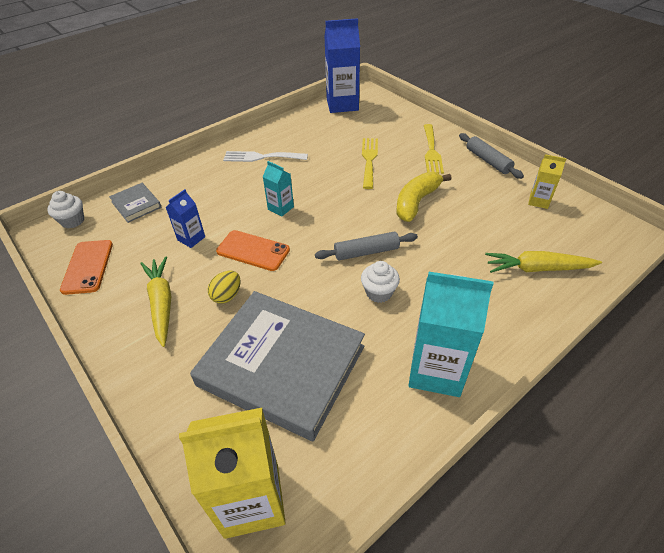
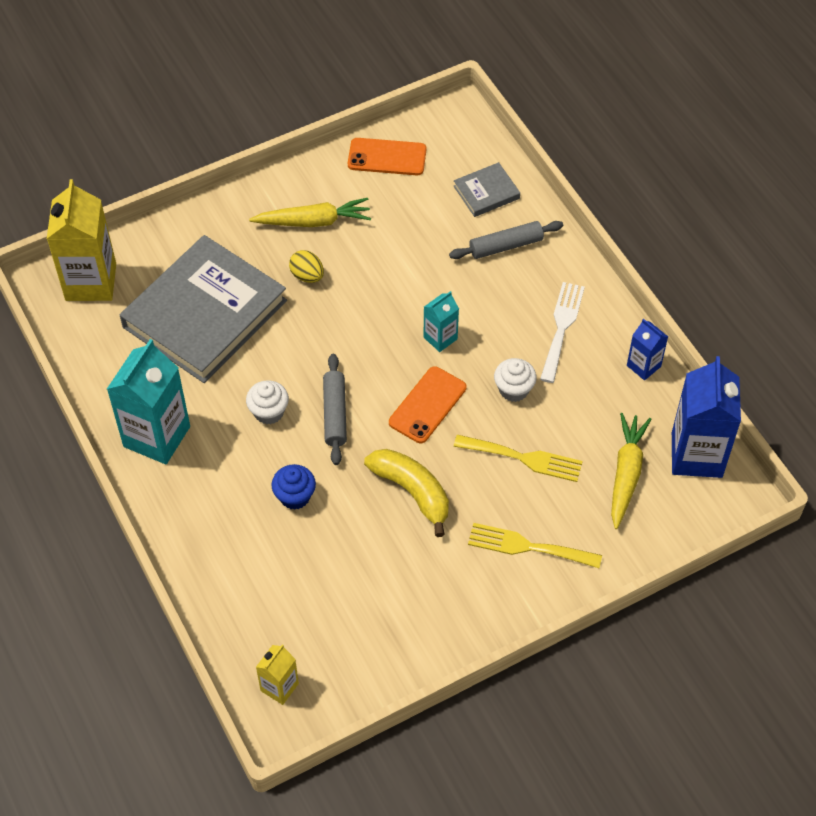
camera: 100 degrees right, 10 degrees up
white cupcake [47,191,84,228] -> white cupcake moved to [494,358,537,402]
blue carton [166,189,205,248] -> blue carton moved to [627,319,668,380]
orange phone [216,230,290,271] -> orange phone moved to [389,366,466,443]
grey rolling pin [459,133,524,179] -> grey rolling pin moved to [449,221,563,259]
yellow carrot [485,251,602,273] -> yellow carrot moved to [611,413,651,529]
yellow carton [528,154,567,209] -> yellow carton moved to [256,644,299,705]
none -> blue cupcake [272,464,316,510]

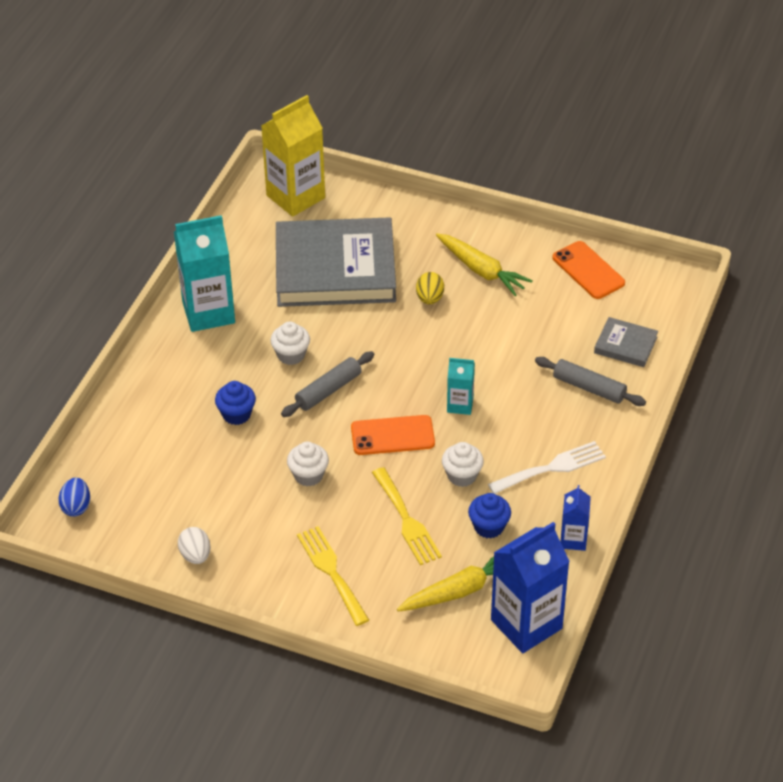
camera: 50 degrees right, 10 degrees down
yellow carton [256,644,299,705] -> blue egg [58,478,90,517]
yellow banana [364,449,449,537] -> white cupcake [287,442,329,487]
none -> white egg [178,527,211,564]
none -> blue cupcake [468,493,511,539]

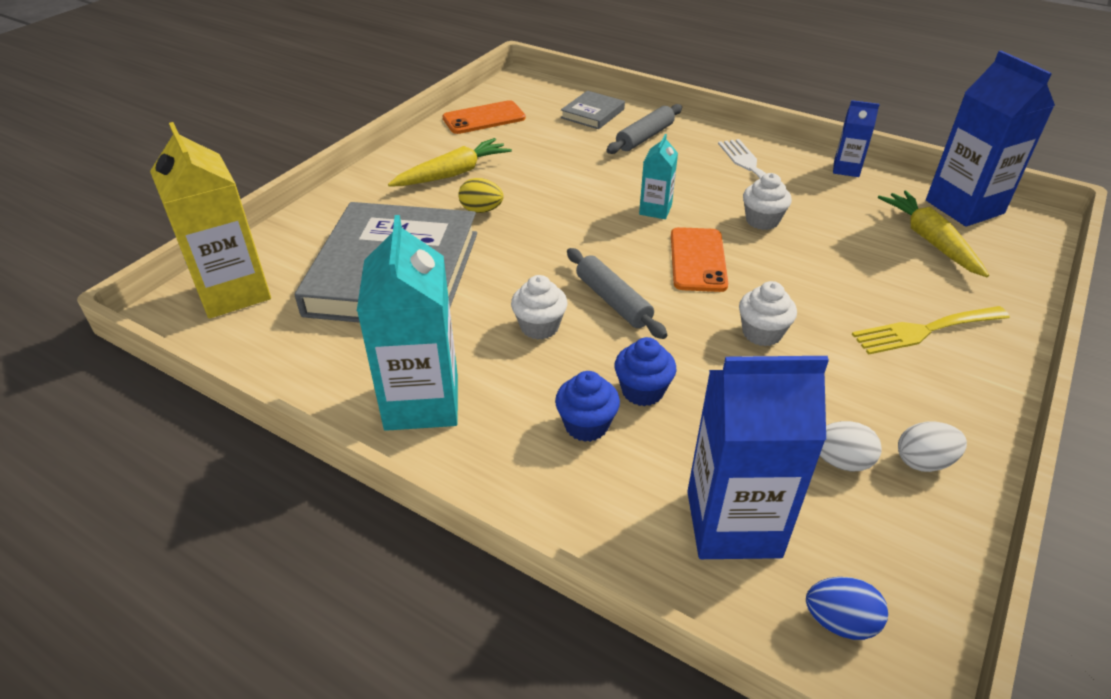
camera: 80 degrees left, 5 degrees down
yellow fork [372,467,442,565] -> none
blue cupcake [468,493,511,539] -> blue cupcake moved to [555,371,620,442]
none -> blue carton [687,356,829,559]
none -> white egg [820,421,882,472]

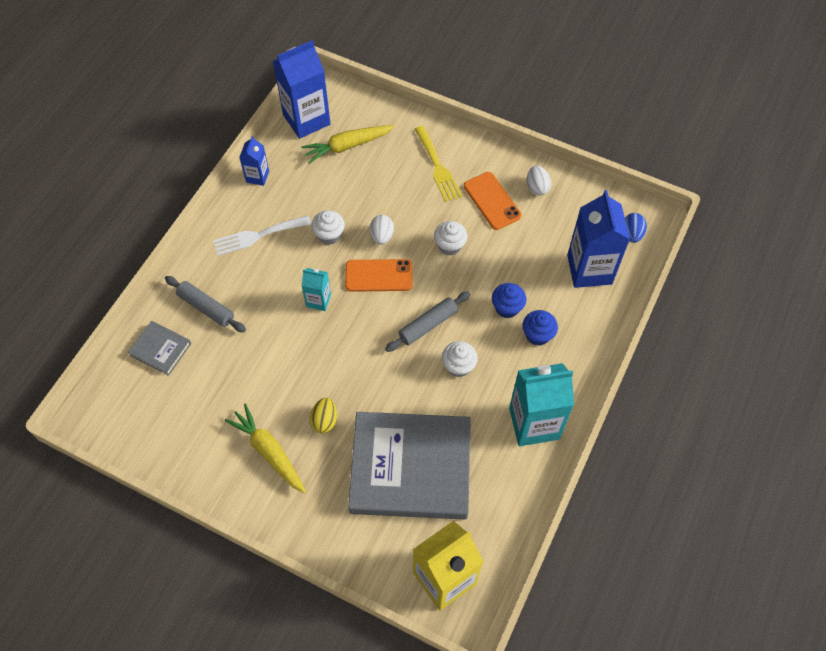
camera: 95 degrees left, 20 degrees up
orange phone [442,100,526,134] -> orange phone moved to [464,172,522,230]
white egg [820,421,882,472] -> white egg moved to [369,215,394,245]

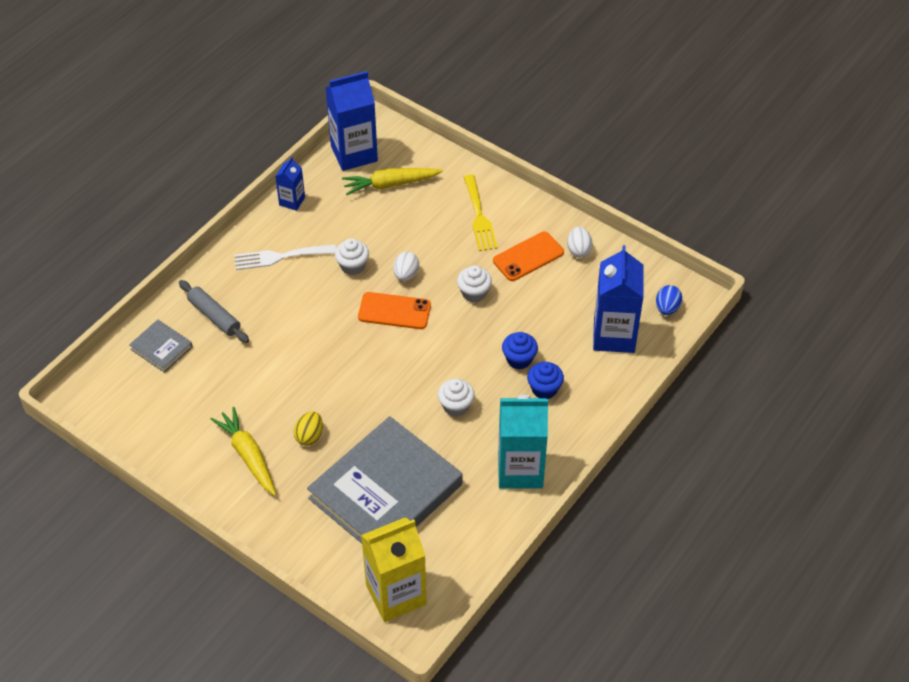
camera: 10 degrees right, 10 degrees down
turquoise carton [301,268,331,311] -> none
grey book [348,412,471,520] -> grey book turned 60 degrees counterclockwise [307,416,462,544]
grey rolling pin [385,291,470,352] -> none
orange phone [464,172,522,230] -> orange phone turned 75 degrees clockwise [493,232,564,281]

